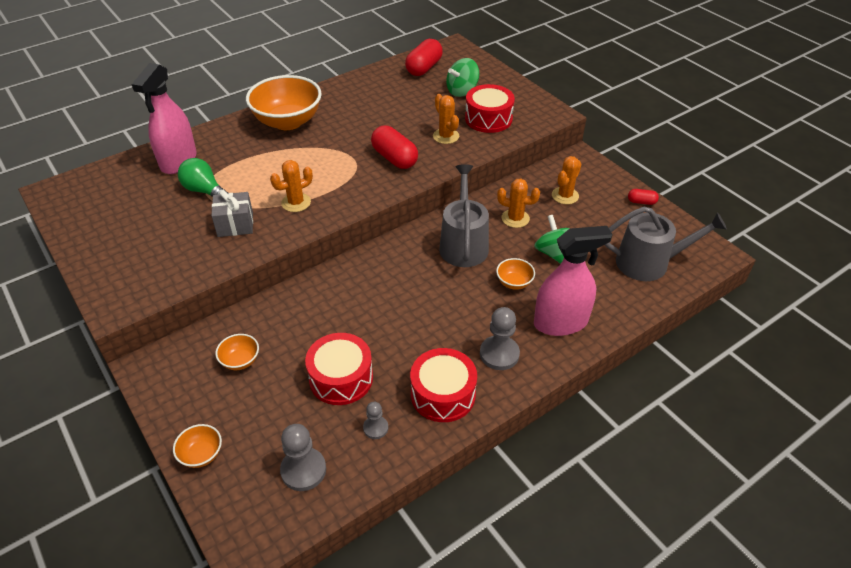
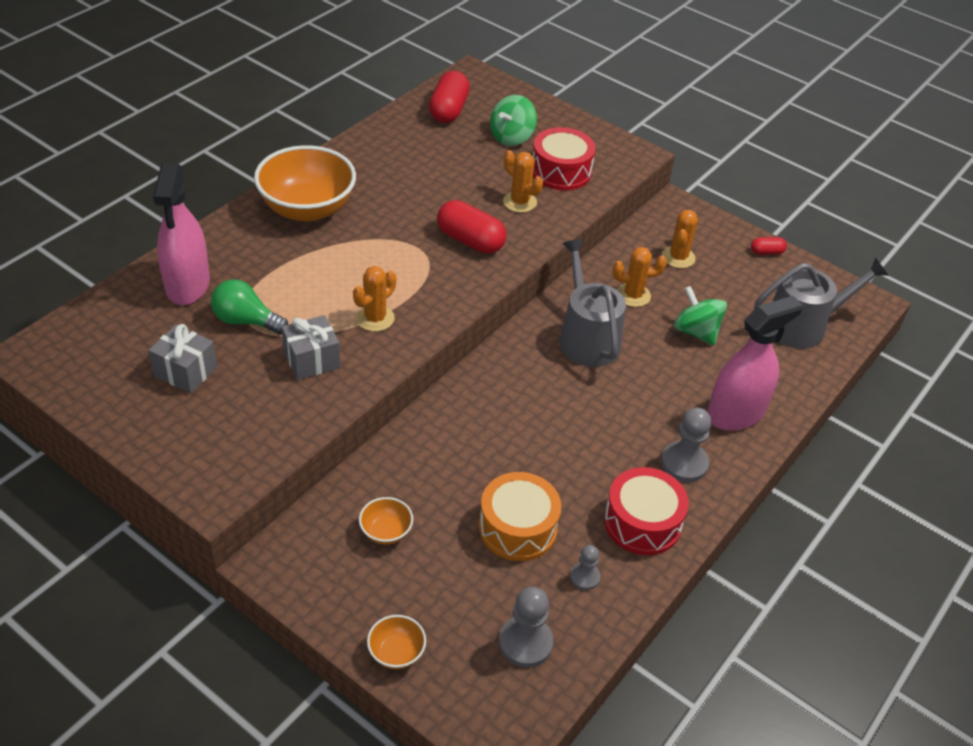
camera: 20 degrees left, 0 degrees up
red drum [305,333,373,405] -> orange drum [479,472,561,561]
orange bowl [496,258,535,290] -> none
none -> grey gift [148,324,217,394]

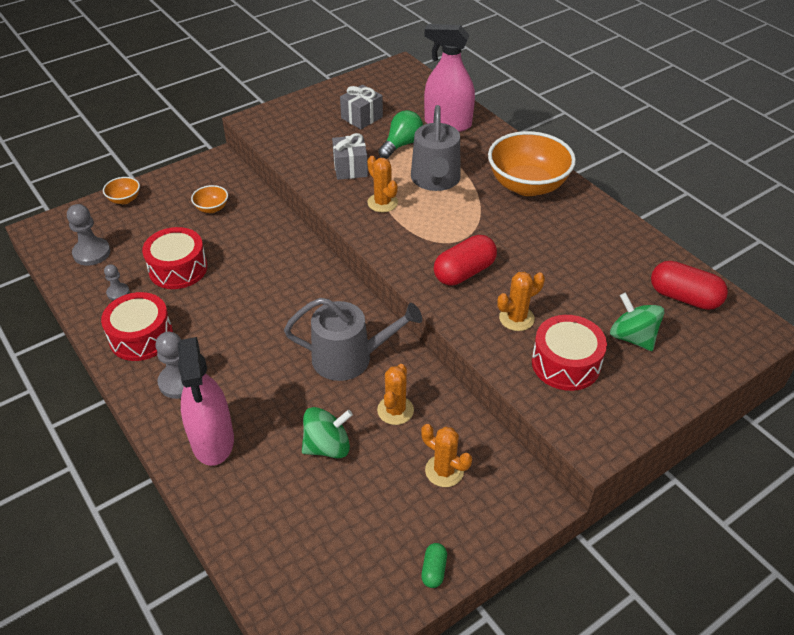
camera: 110 degrees right, 0 degrees up
orange drum [479,472,561,561] -> red drum [142,227,207,289]
red capsule [751,237,787,255] -> green capsule [421,543,447,588]
grey watering can [754,257,889,349] -> grey watering can moved to [411,105,461,191]

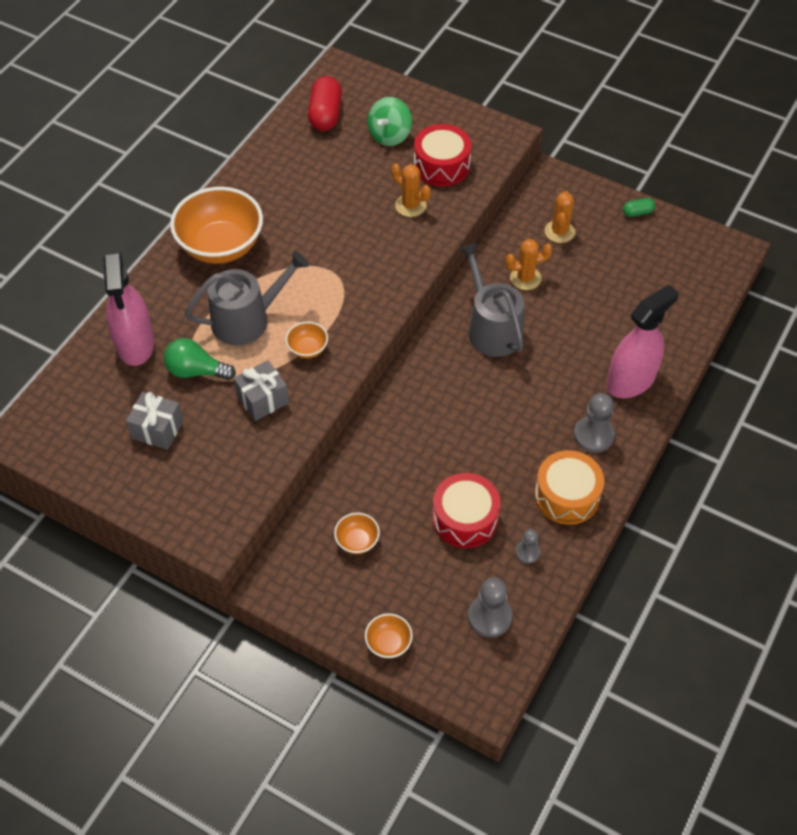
camera: 115 degrees left, 10 degrees up
red drum [101,292,173,361] -> orange drum [534,450,604,525]
green spinning top [302,407,353,458] -> none
orange cactus [367,156,398,212] -> orange bowl [285,322,328,359]
red capsule [434,235,497,285] -> none

